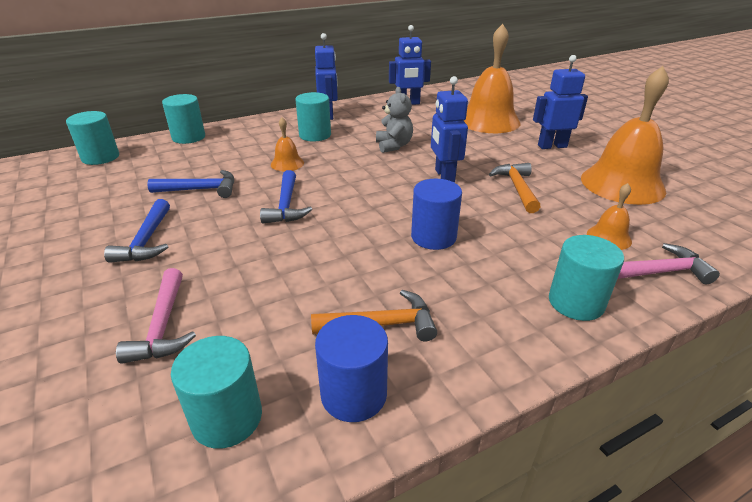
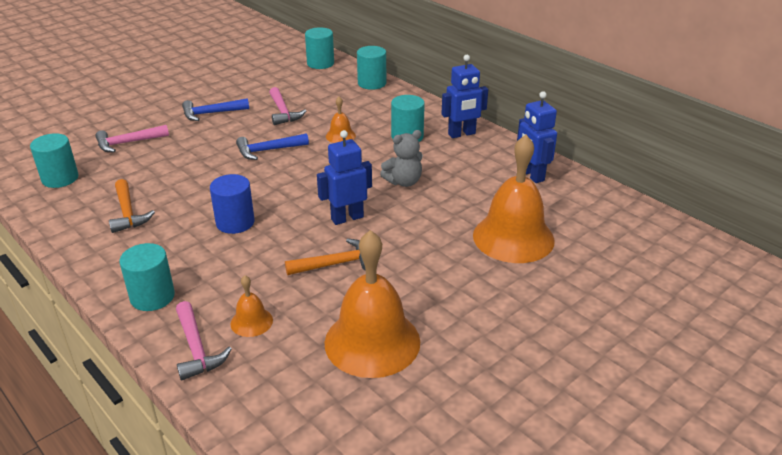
camera: 75 degrees right, 0 degrees up
blue hammer [147,170,234,198] -> pink hammer [269,87,306,125]
blue cylinder [315,315,388,422] -> none
blue robot [533,55,588,149] -> none

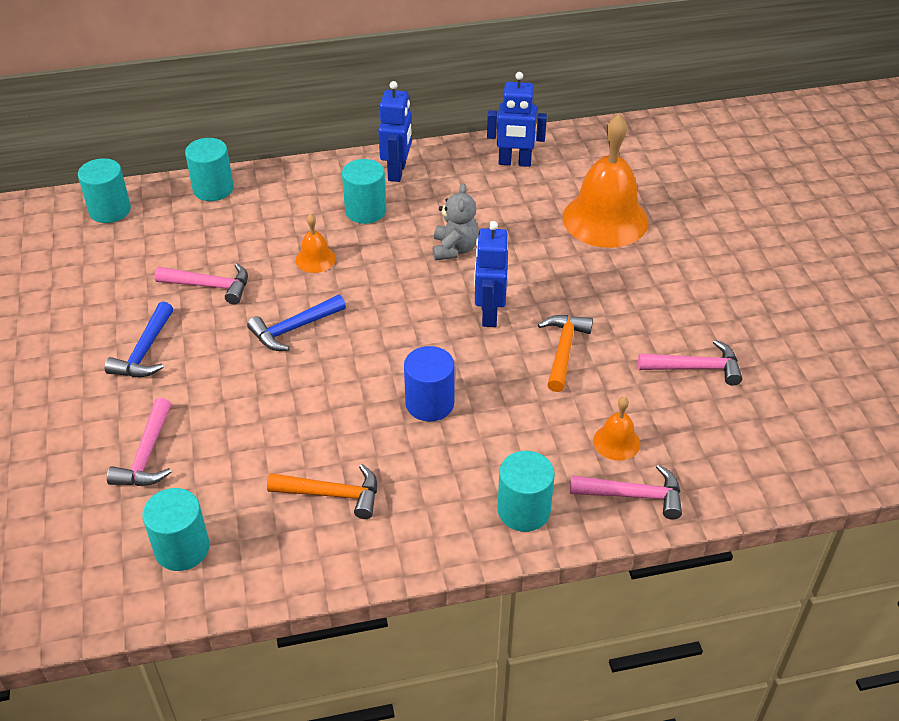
camera: 60 degrees left, 10 degrees up
blue hammer [236,133,309,160] -> blue hammer turned 45 degrees clockwise [247,295,346,351]
orange bell [324,230,420,378] -> pink hammer [638,340,743,386]

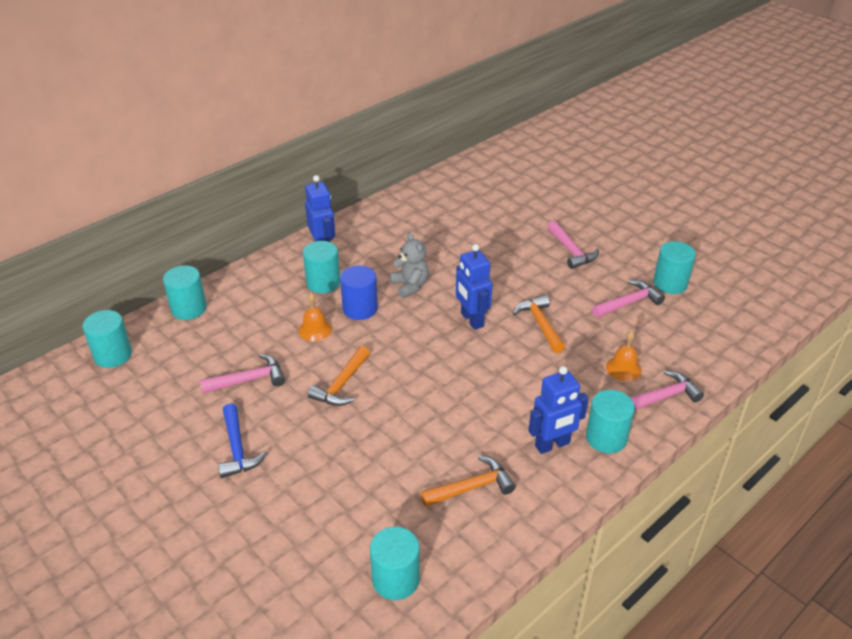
camera: 30 degrees left, 5 degrees down
pink hammer [107,398,171,486] -> pink hammer moved to [547,221,599,269]
blue hammer [247,295,346,351] -> orange hammer [308,346,370,406]
blue cylinder [404,346,455,422] -> blue cylinder moved to [340,266,378,320]
blue robot [487,72,547,167] -> blue robot moved to [528,366,589,454]
orange bell [563,114,649,248] -> none
none -> turquoise cylinder [653,241,696,294]

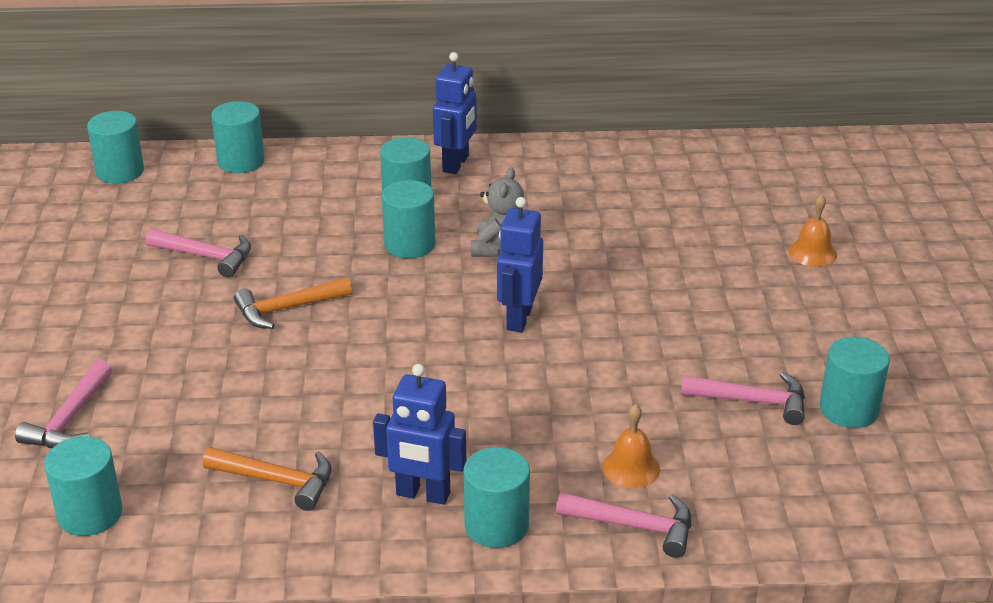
camera: 40 degrees right, 5 degrees down
blue hammer [218,404,267,478] -> none
orange bell [298,293,332,341] -> orange bell moved to [789,194,837,267]
blue cylinder [340,266,378,320] -> turquoise cylinder [382,180,435,259]
orange hammer [513,295,565,353] -> none
pink hammer [547,221,599,269] -> pink hammer moved to [15,360,112,448]

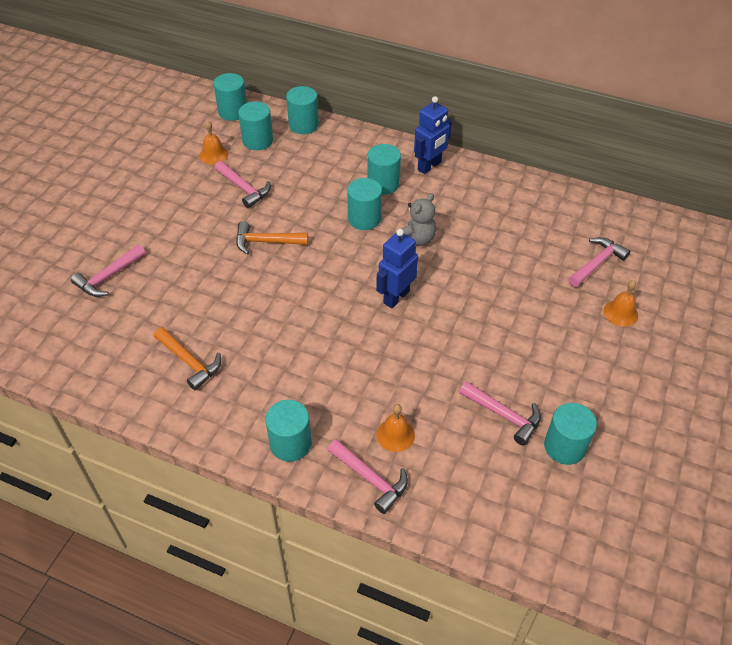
camera: 25 degrees right, 15 degrees up
turquoise cylinder [44,436,123,536] -> turquoise cylinder moved to [238,101,273,150]
blue robot [373,364,466,505] -> none
none -> orange bell [199,121,229,165]
none -> pink hammer [568,237,630,287]

